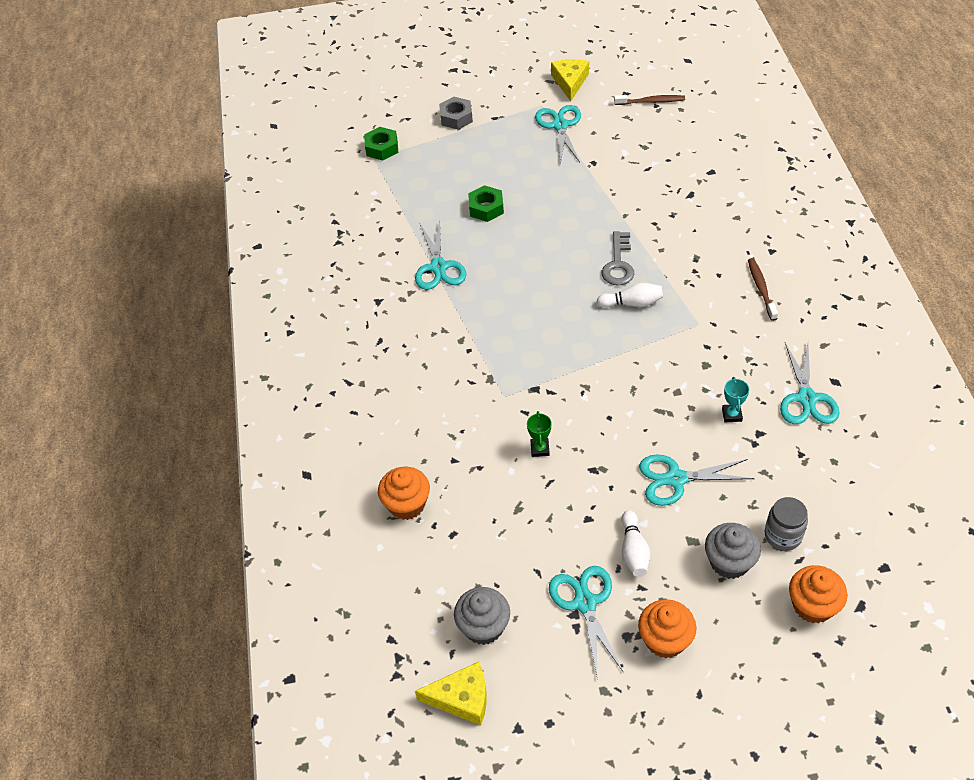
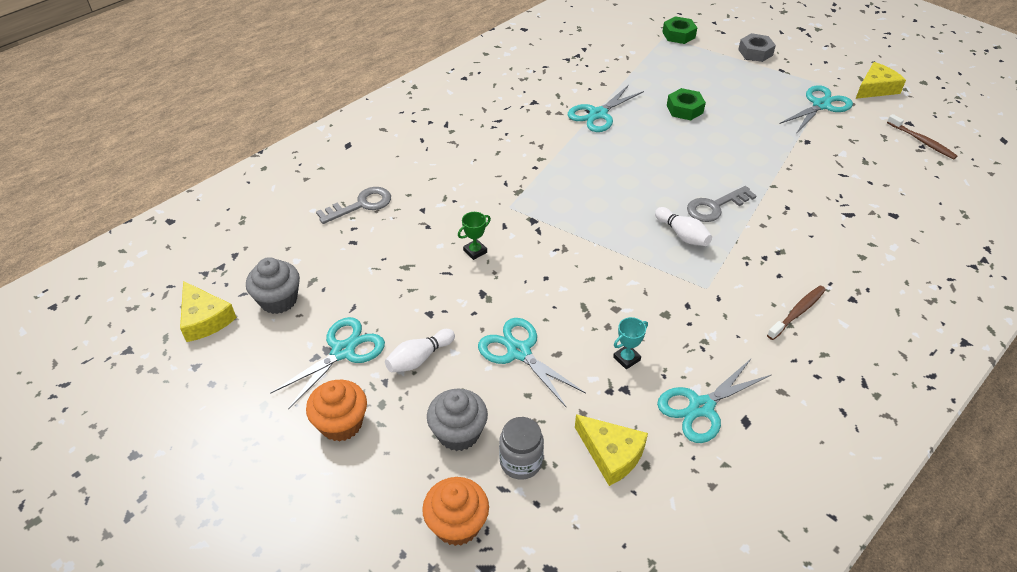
camera: 50 degrees right, 5 degrees down
orange cupcake [378,467,430,520] -> grey key [316,187,391,224]
none -> yellow cheese [575,414,648,486]

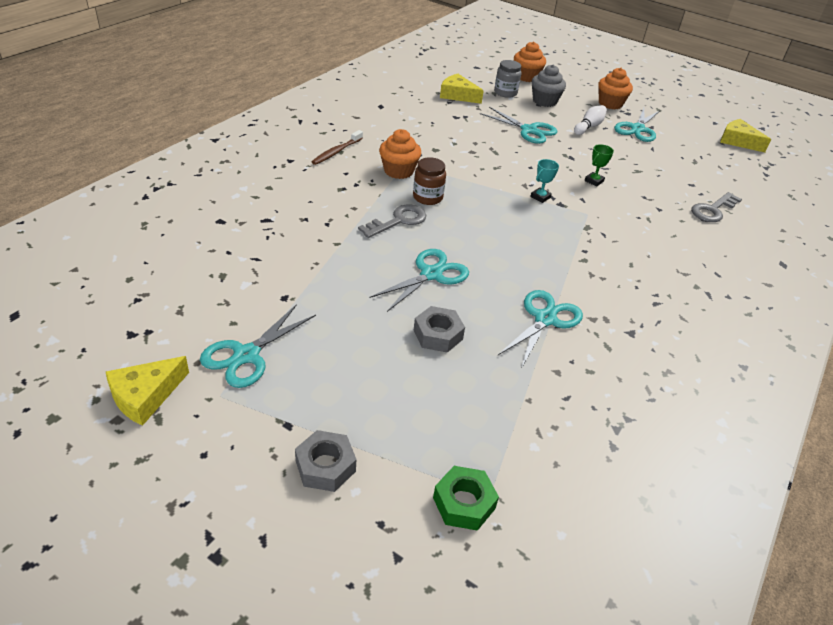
camera: 165 degrees right, 5 degrees down
grey cupcake [246,257,300,314] -> none
turquoise trophy [613,317,648,369] -> turquoise trophy moved to [530,159,559,203]
white bowling pin [655,207,712,246] -> brown jar [413,157,446,205]
turquoise scissors [657,358,771,443] -> turquoise scissors moved to [369,249,469,312]
green nut [667,88,706,120] -> grey nut [413,306,465,353]
brown toothbrush [887,114,957,159] -> none
none -> orange cupcake [379,129,421,179]

